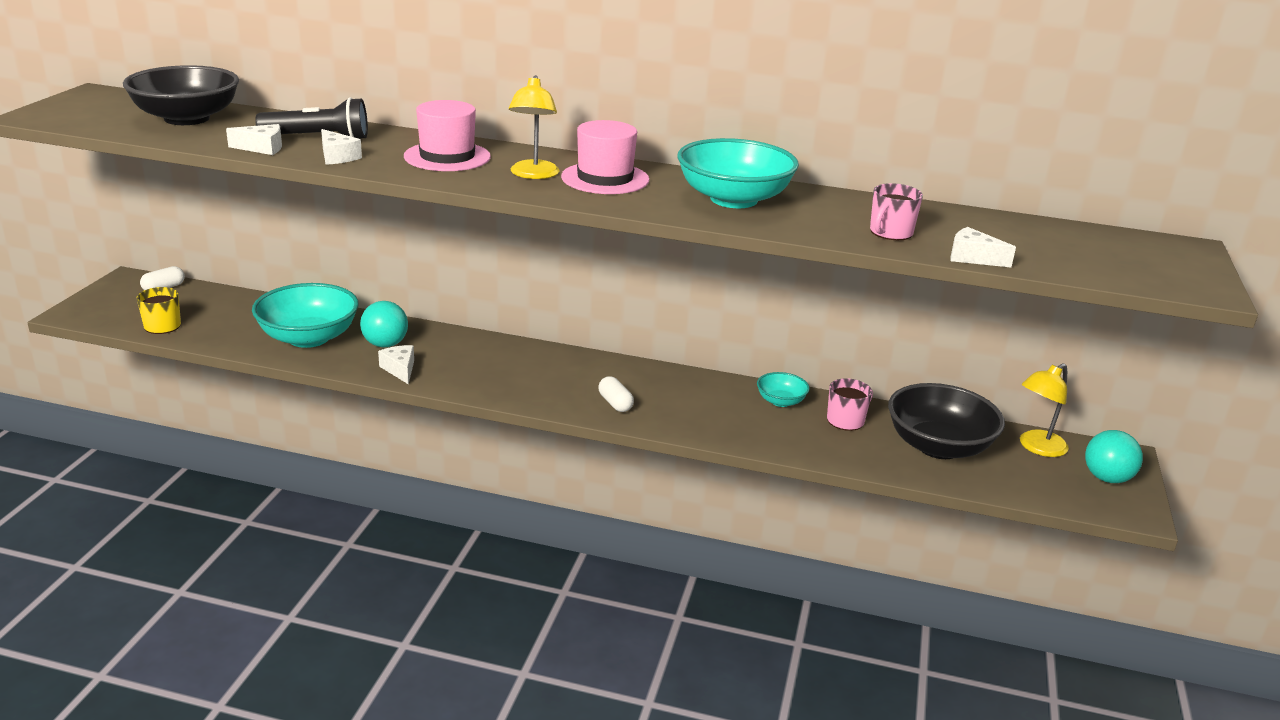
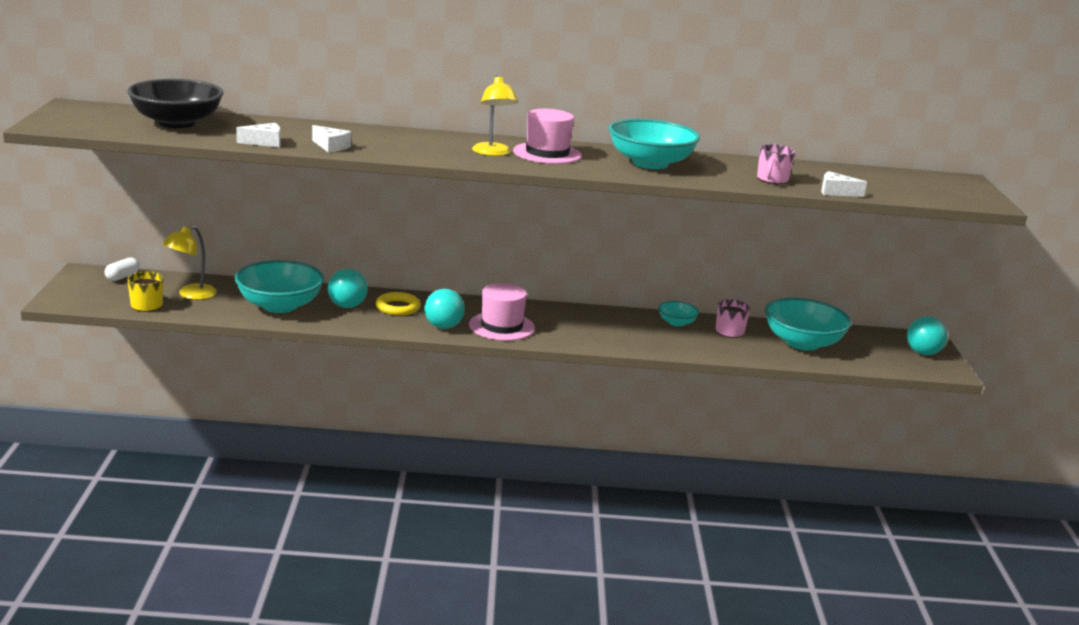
camera: 15 degrees left, 5 degrees down
black flashlight [255,97,368,139] -> none
white cheese [378,345,414,384] -> none
pink hat [404,100,491,171] -> pink hat moved to [469,283,535,341]
white capsule [599,376,634,412] -> none
black bowl [888,383,1005,459] -> turquoise bowl [765,298,851,351]
yellow lamp [1020,363,1069,457] -> yellow lamp moved to [162,225,217,300]
none -> yellow ring [376,292,421,316]
none -> turquoise ball [424,289,465,329]

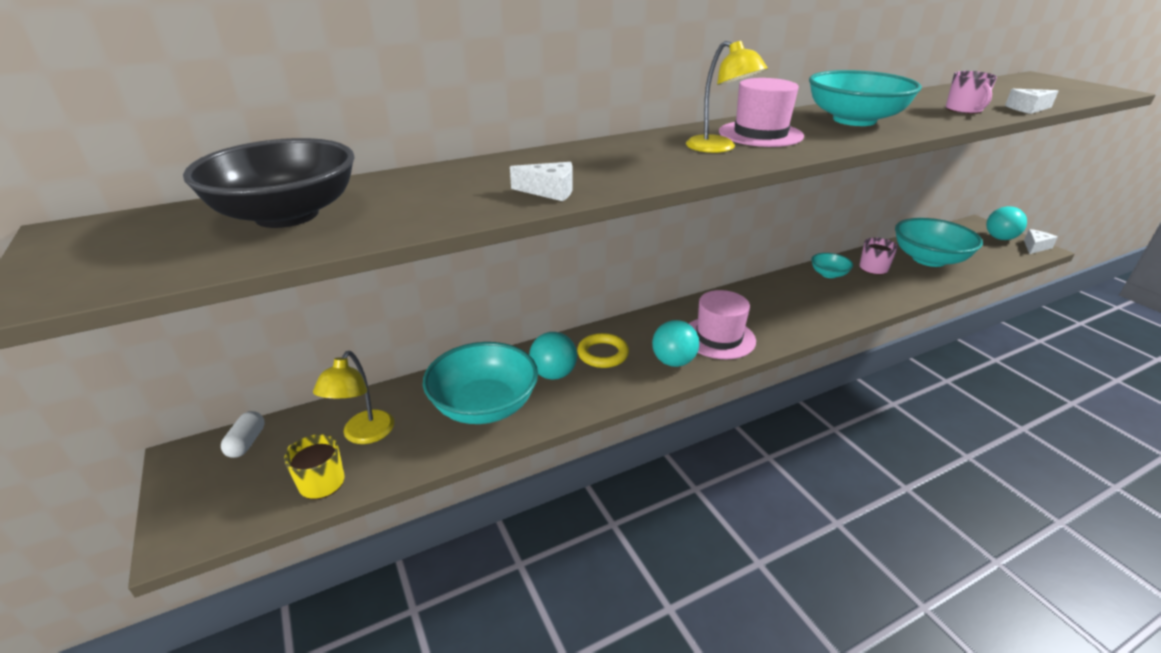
camera: 25 degrees left, 10 degrees up
white cheese [236,123,280,147] -> white cheese moved to [1024,229,1058,254]

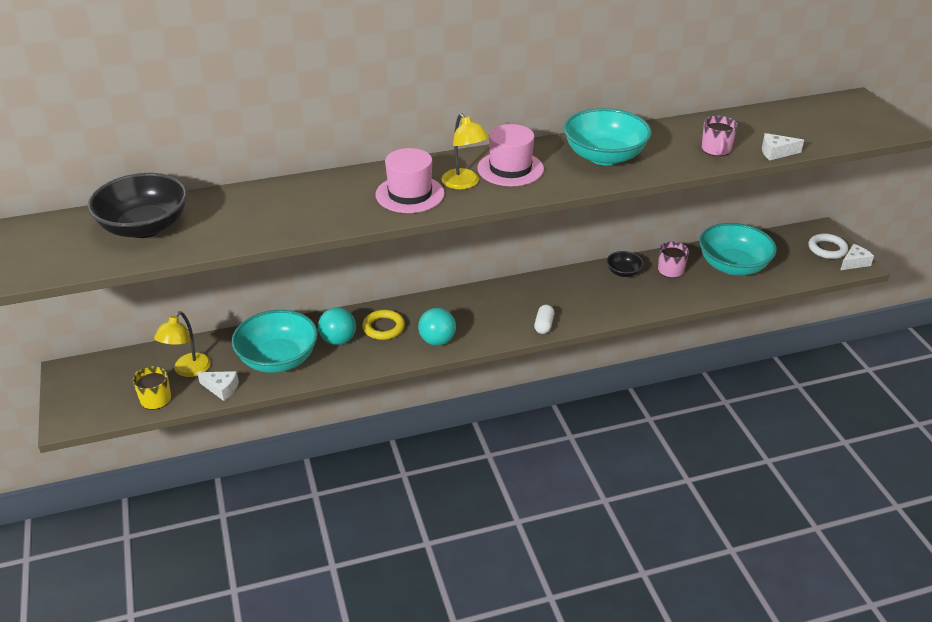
camera: 10 degrees right, 5 degrees up
white capsule [221,411,265,458] -> white capsule moved to [534,305,554,334]
white cheese [510,162,573,201] -> white cheese moved to [197,371,239,401]
pink hat [689,290,756,359] -> pink hat moved to [375,148,445,213]
turquoise bowl [811,253,853,278] -> black bowl [606,251,644,277]
turquoise ball [986,206,1027,240] -> white ring [808,233,848,259]

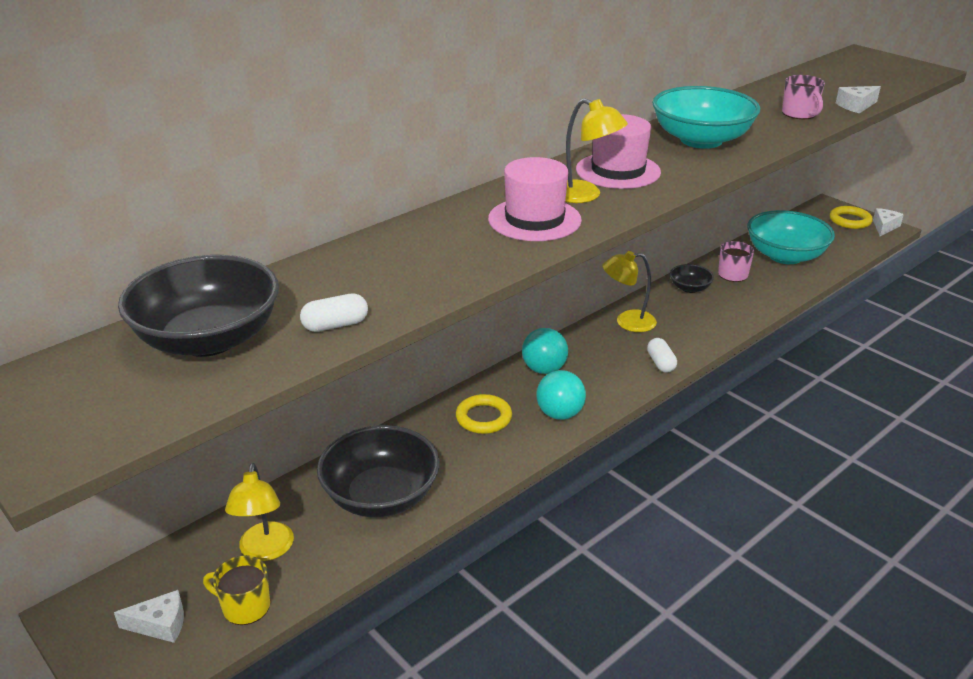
camera: 25 degrees left, 5 degrees down
white cheese [197,371,239,401] -> white cheese moved to [114,590,184,643]
turquoise bowl [232,310,318,373] -> black bowl [317,425,440,517]
turquoise ball [318,307,356,345] -> turquoise ball moved to [522,328,568,374]
white ring [808,233,848,259] -> yellow ring [830,206,873,229]
none -> white capsule [300,293,368,332]
none -> yellow lamp [602,251,657,332]

